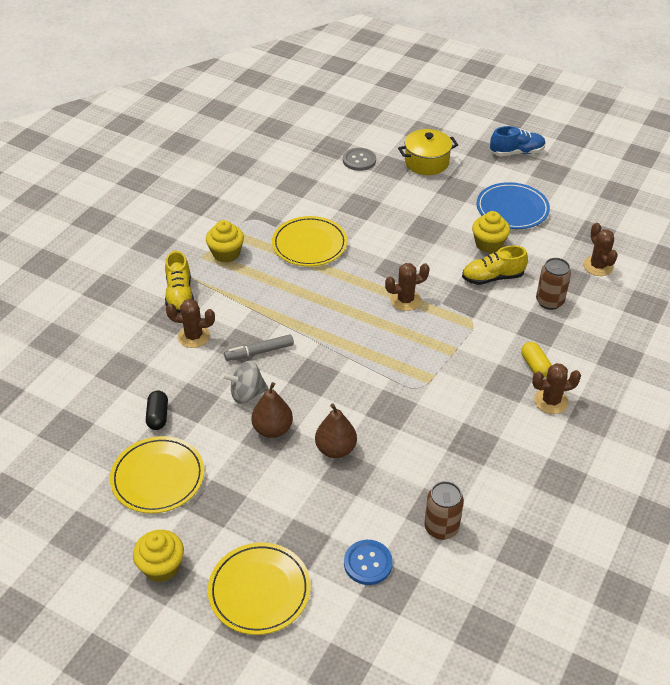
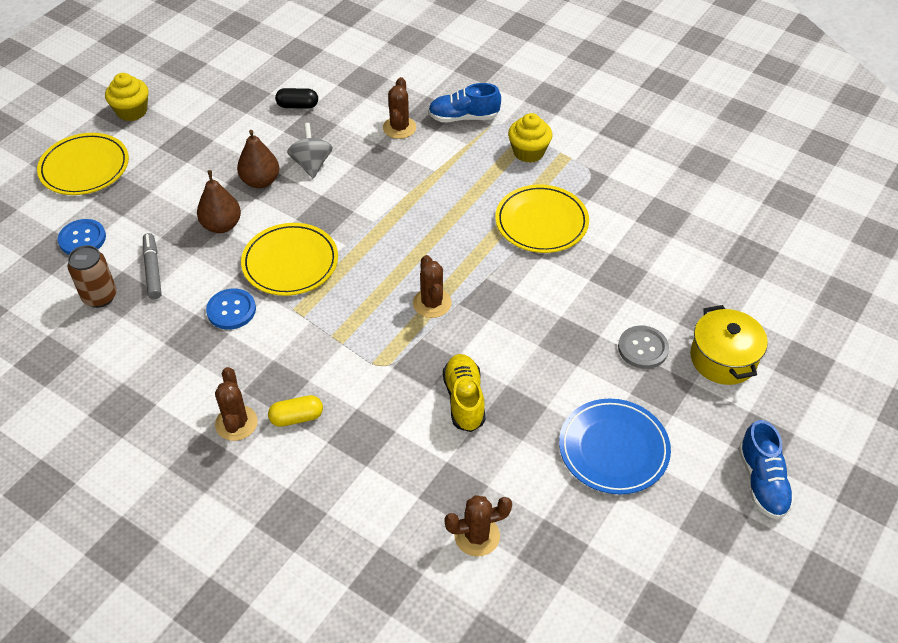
camera: 95 degrees right, 5 degrees up
yellow plate [110,436,204,514] -> yellow plate moved to [241,223,338,296]
yellow shoe [165,251,194,313] -> blue shoe [428,83,501,122]
grey marker [224,334,294,361] -> grey marker moved to [143,233,162,299]
grey button [343,148,376,171] -> grey button moved to [618,326,669,369]
yellow cupcake [472,211,510,253] -> none
brown can [536,258,571,310] -> none
none -> blue button [206,289,256,330]

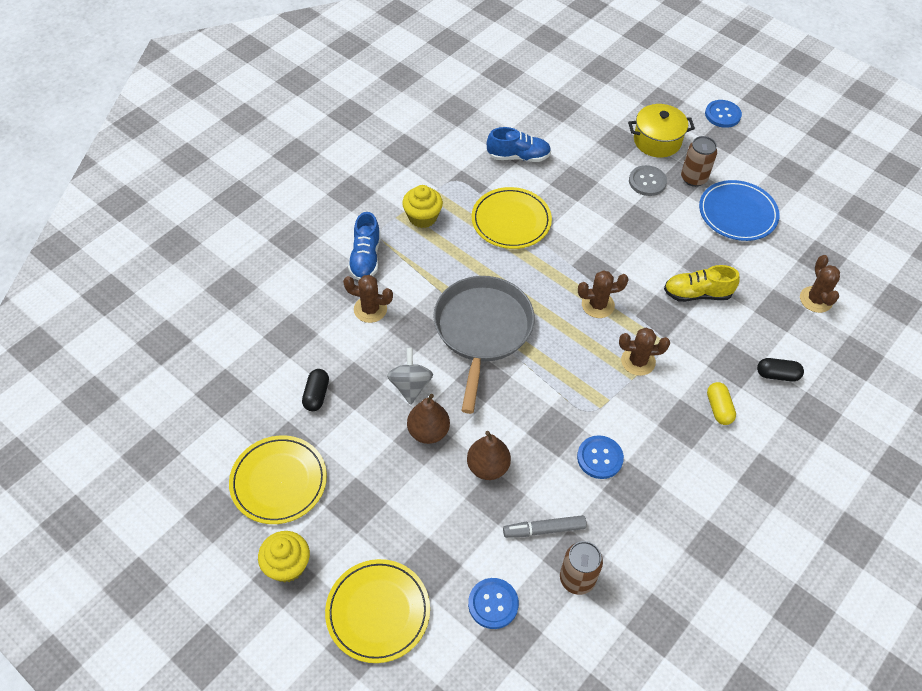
camera: 85 degrees left, 5 degrees up
brown cactus [215,367,258,441] -> brown cactus moved to [619,328,670,376]
yellow plate [241,223,338,296] -> yellow plate moved to [229,436,327,524]
grey spinning top [287,123,333,179] -> grey spinning top turned 90 degrees clockwise [387,348,433,405]
blue shoe [738,420,795,519] -> blue shoe moved to [487,127,551,162]
none -> grey pan [433,276,535,414]
none -> brown can [681,136,717,187]
none -> blue button [705,100,742,128]
none -> black capsule [757,358,804,381]

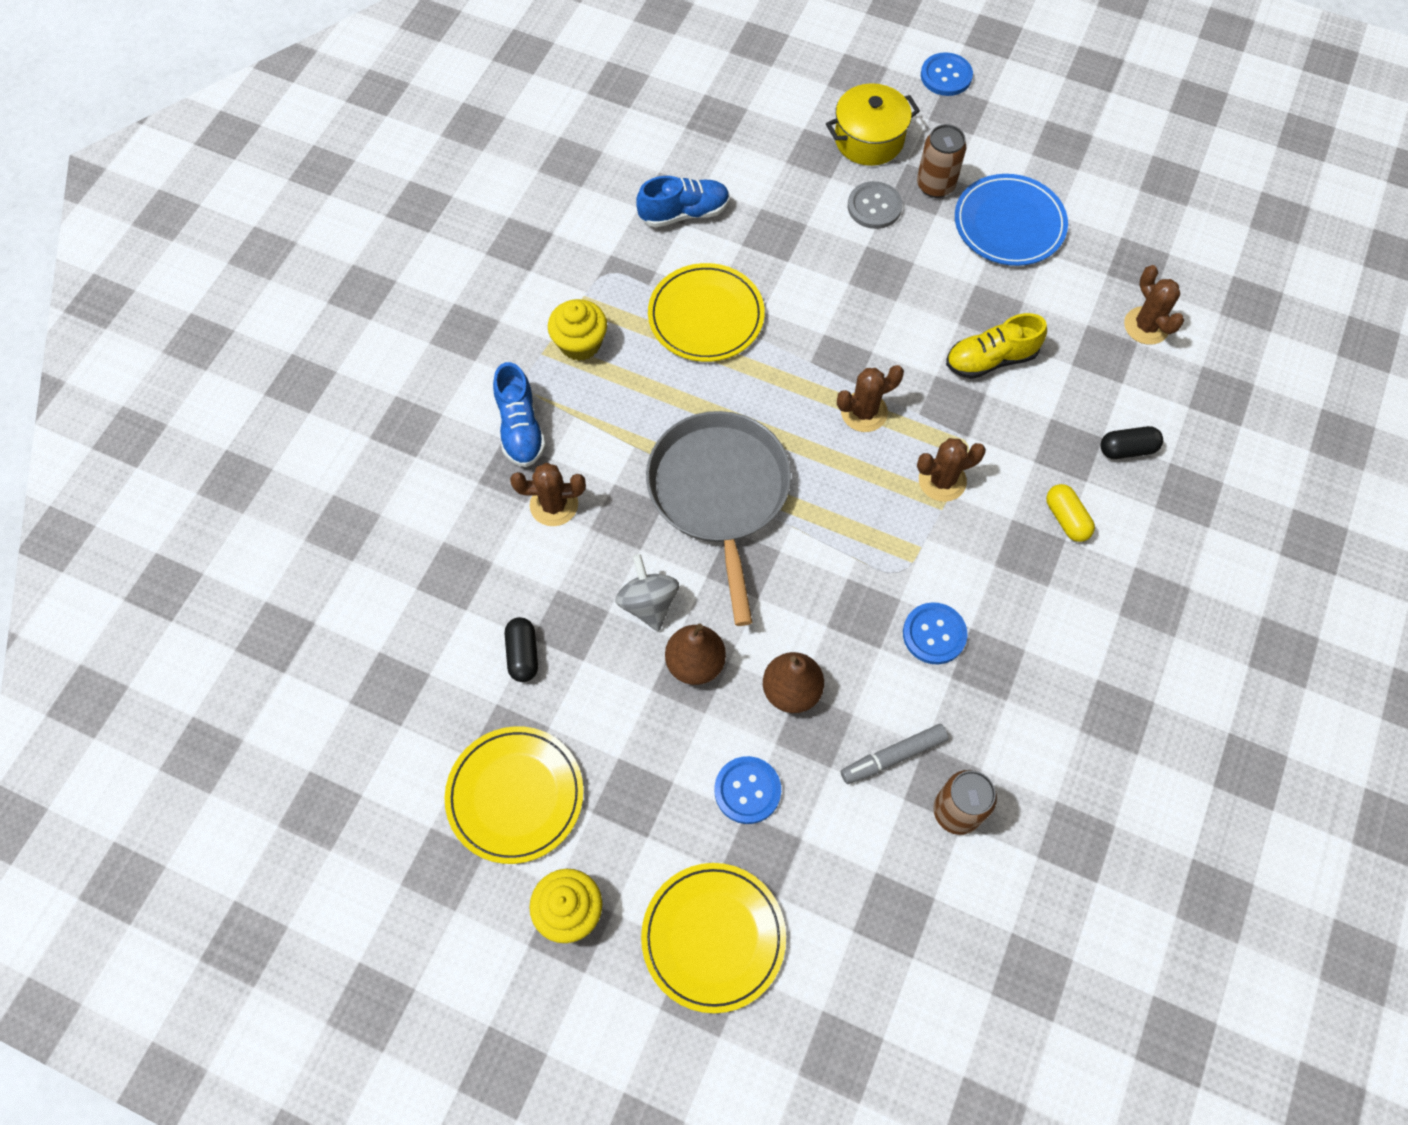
camera: 15 degrees left, 10 degrees up
blue button [468,578,519,629] -> blue button moved to [714,756,781,824]

